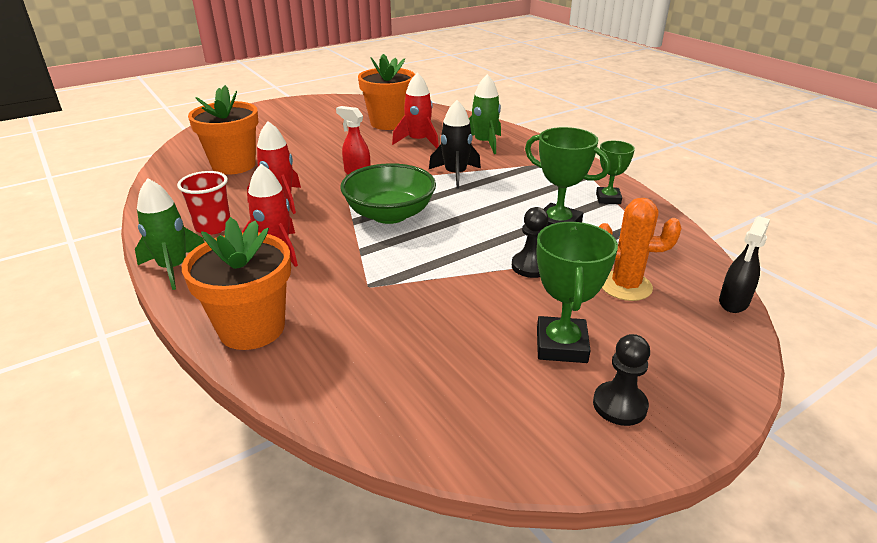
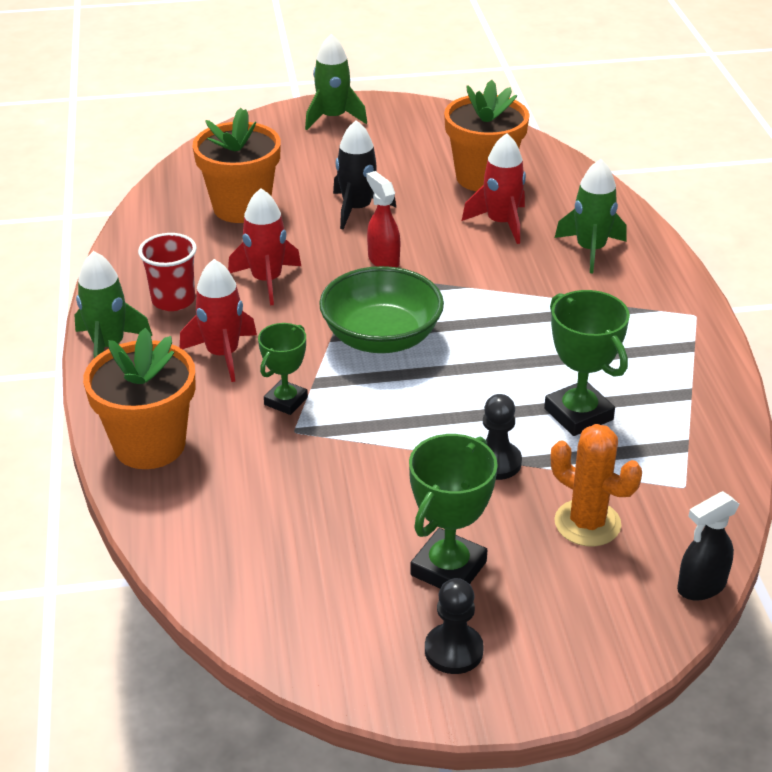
camera: 25 degrees right, 5 degrees up
black rocket [429,100,481,189] -> black rocket moved to [333,120,396,229]
green trophy [596,141,635,204] -> green trophy moved to [258,323,308,415]
none -> green rocket [305,34,367,130]

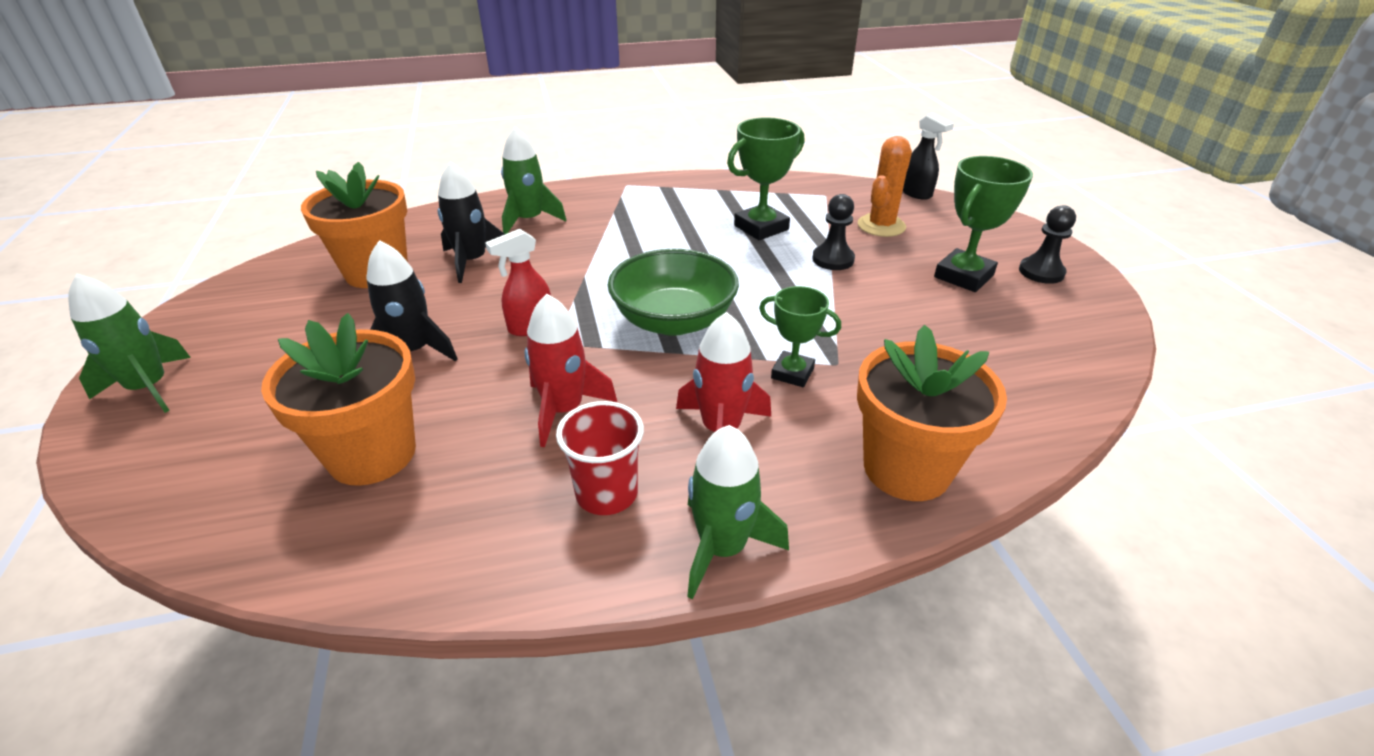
camera: 95 degrees left, 0 degrees up
green trophy [409,434,498,588] -> green trophy turned 75 degrees counterclockwise [934,156,1033,292]
red rocket [462,133,526,244] -> black rocket [438,162,505,283]

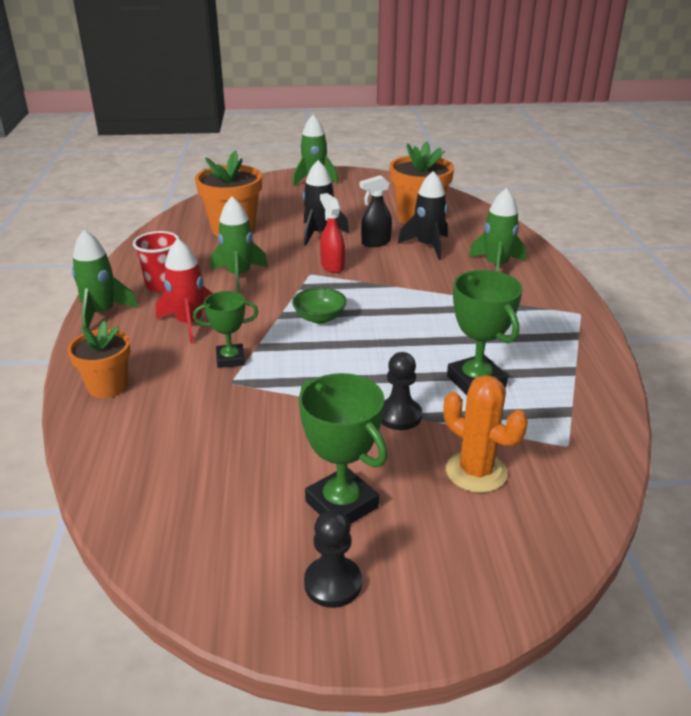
camera: 100 degrees right, 5 degrees down
red rocket [524,294,617,447] -> green rocket [210,197,268,292]
green bowl [608,249,739,336] -> green bowl [292,287,347,324], size x0.54
green trophy [759,286,841,387] -> green trophy turned 45 degrees clockwise [193,291,258,368]
orange flower pot [857,325,1007,501] -> orange flower pot [68,321,131,398], size x0.64
black spray bottle [903,113,954,200] -> black spray bottle moved to [359,175,392,247]

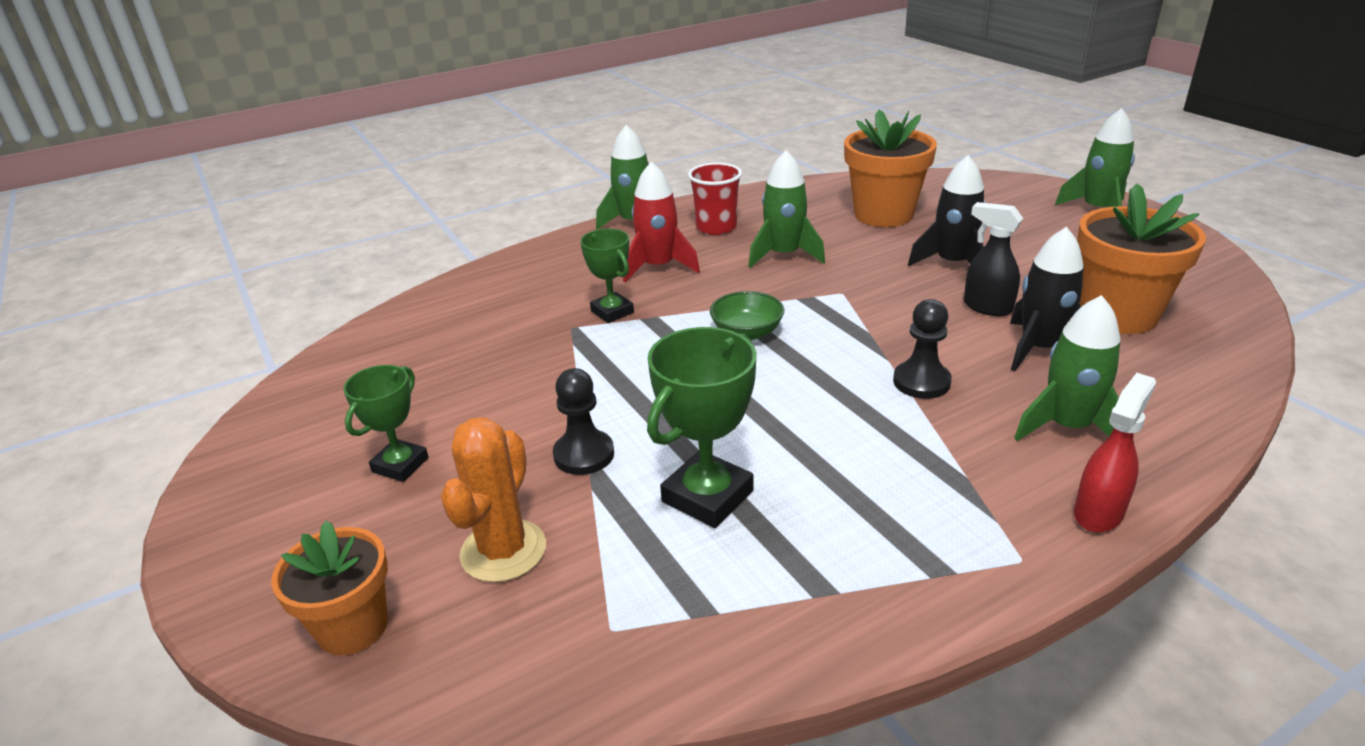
camera: 65 degrees right, 0 degrees up
orange flower pot [68,321,131,398] -> orange flower pot moved to [271,520,388,655]
green trophy [299,373,388,524] -> green trophy [343,365,429,482], size x0.64
black pawn [304,510,362,608] -> black pawn moved to [893,299,952,399]
red spray bottle [320,193,345,273] -> red spray bottle moved to [1074,373,1156,533]

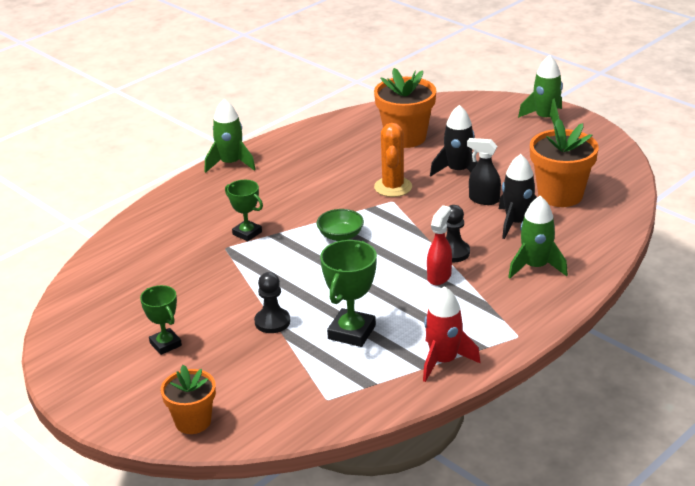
camera: 15 degrees left, 0 degrees up
green trophy [343,365,429,482] -> green trophy turned 45 degrees counterclockwise [140,285,182,355]
orange cactus [441,417,546,582] -> orange cactus moved to [374,123,412,197]
red rocket [623,162,700,282] -> red rocket moved to [423,286,481,382]
red cup [688,162,742,235] -> none
green rocket [748,150,825,268] -> none
red spray bottle [1074,373,1156,533] -> red spray bottle moved to [427,205,452,285]

